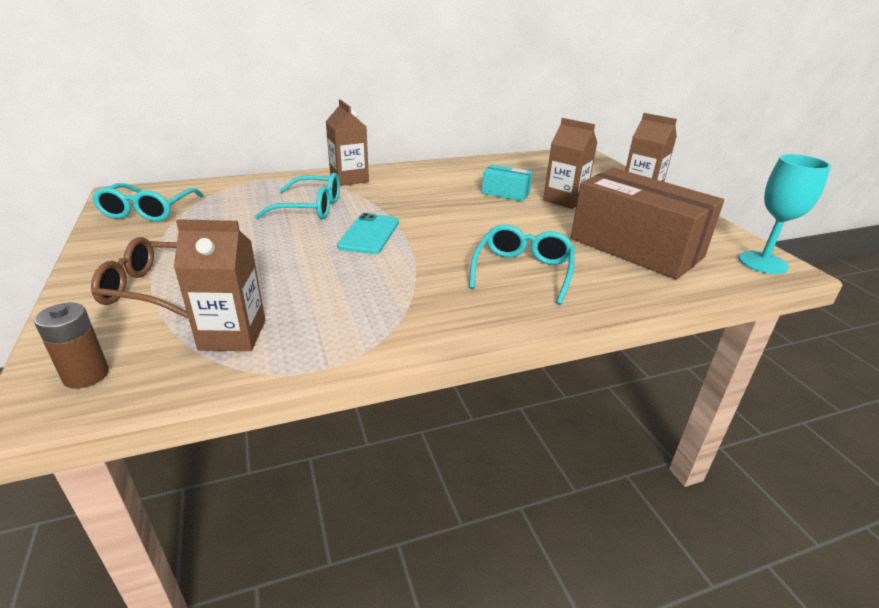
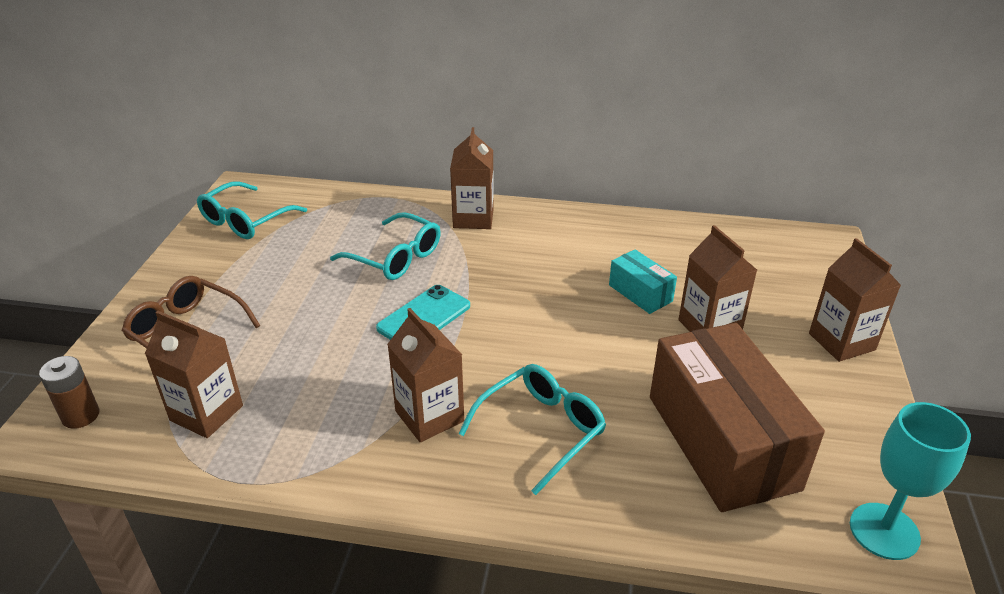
camera: 30 degrees right, 5 degrees up
none -> brown carton [387,308,464,442]

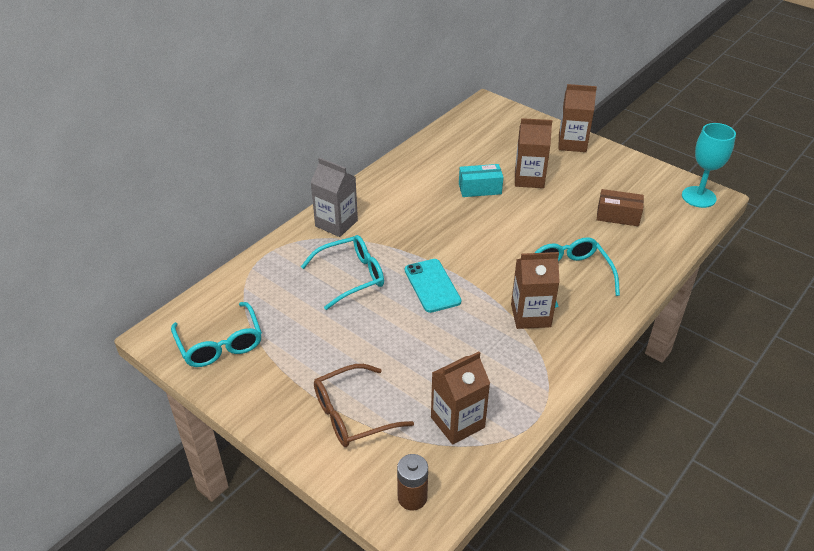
camera: 60 degrees left, 5 degrees up
brown carton [450,127,494,229] -> grey carton [310,157,358,237]
brown box [650,323,825,512] -> brown box [597,189,644,226], size x0.46

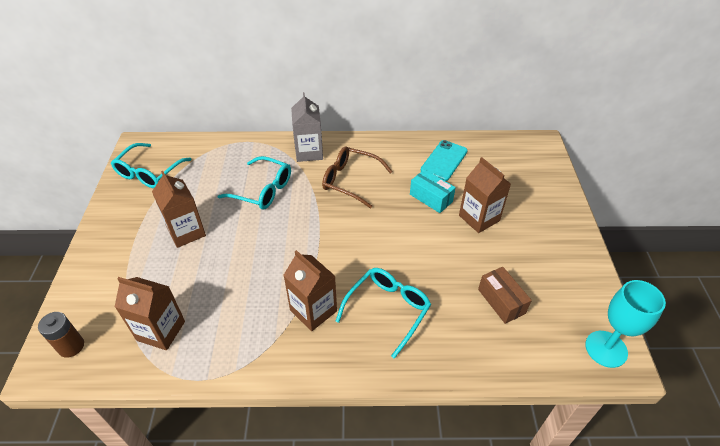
camera: 50 degrees right, 5 degrees up
brown glasses [314,364,414,447] -> brown glasses moved to [322,146,393,208]
turquoise phone [405,259,461,313] -> turquoise phone moved to [421,140,468,181]
brown carton [559,84,597,152] -> brown carton moved to [152,171,206,248]

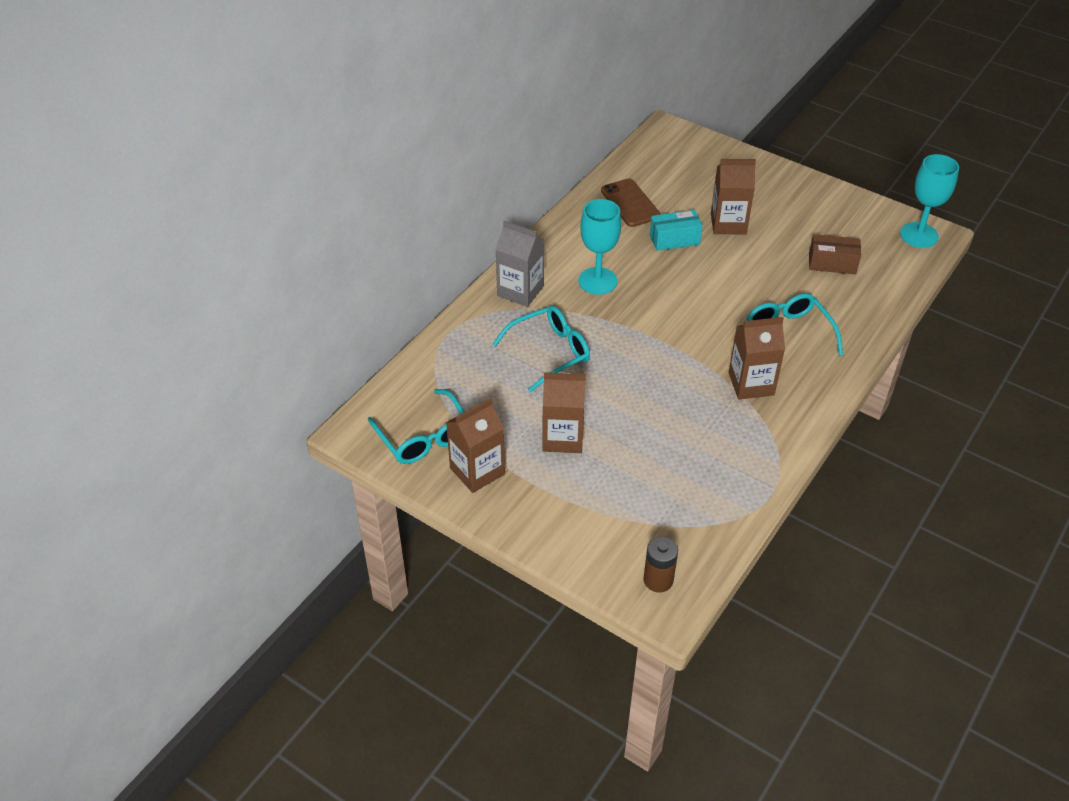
camera: 55 degrees left, 0 degrees up
brown carton [115,277,185,350] -> brown carton moved to [446,398,505,493]
brown glasses [322,146,393,208] -> turquoise goblet [579,199,621,295]
turquoise phone [421,140,468,181] -> brown phone [601,178,661,227]

